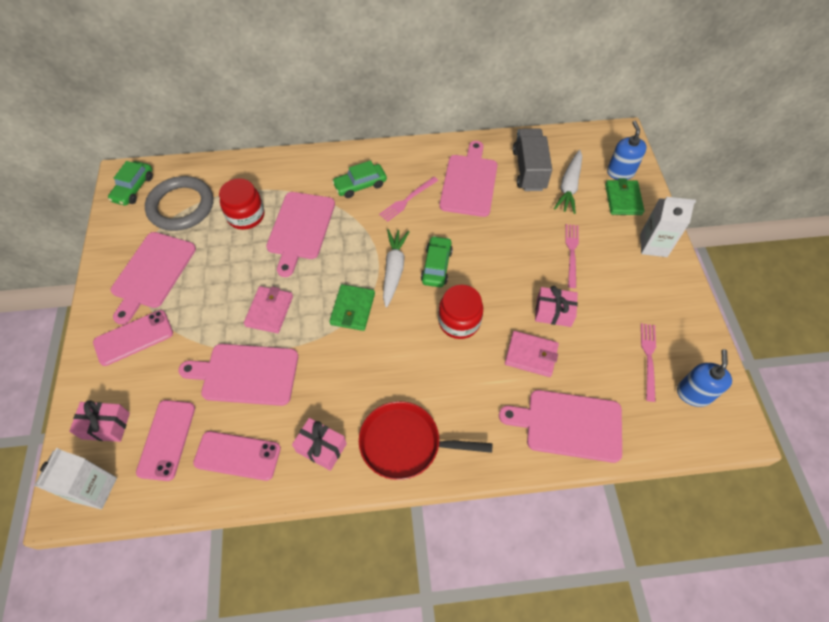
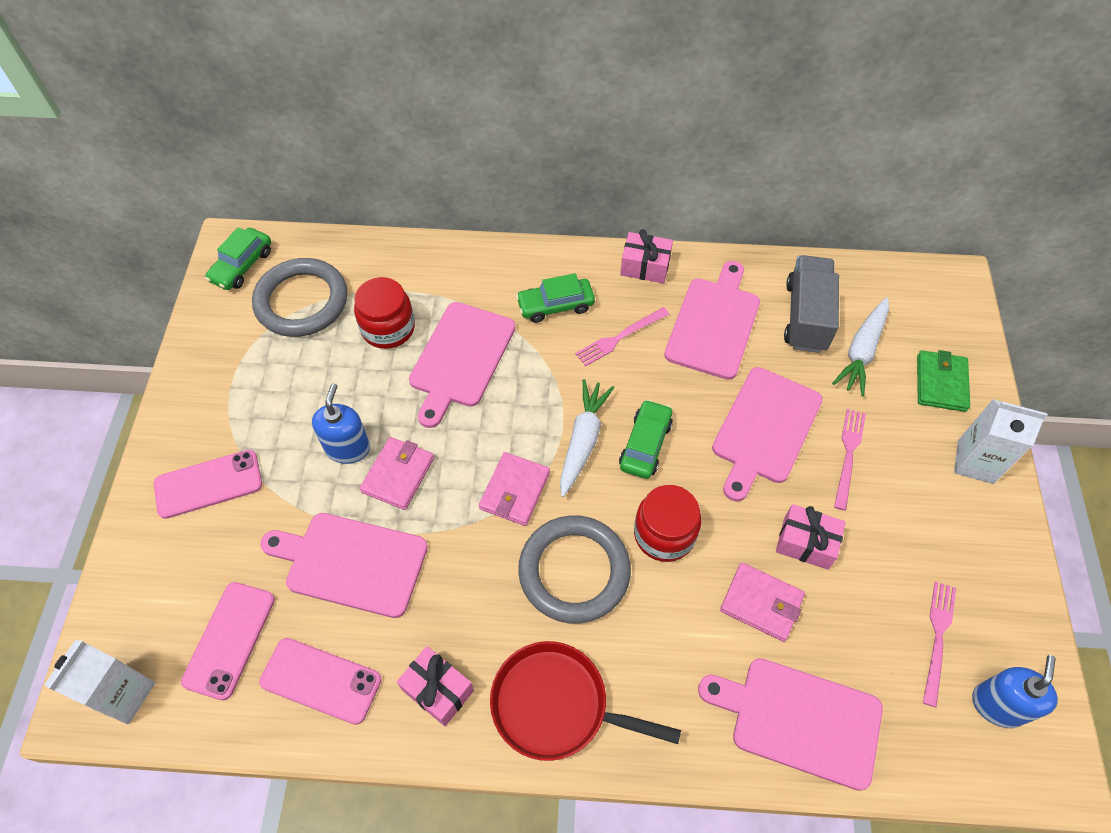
camera: 10 degrees right, 0 degrees up
pink gift [69,400,130,442] -> pink gift moved to [620,229,673,283]
pink cutting board [111,232,196,325] -> pink cutting board moved to [712,367,823,501]
green wallet [329,284,375,331] -> pink wallet [479,452,550,526]
blue soap dispenser [607,121,647,180] -> blue soap dispenser moved to [312,383,370,464]
none -> grey ring [518,515,631,624]

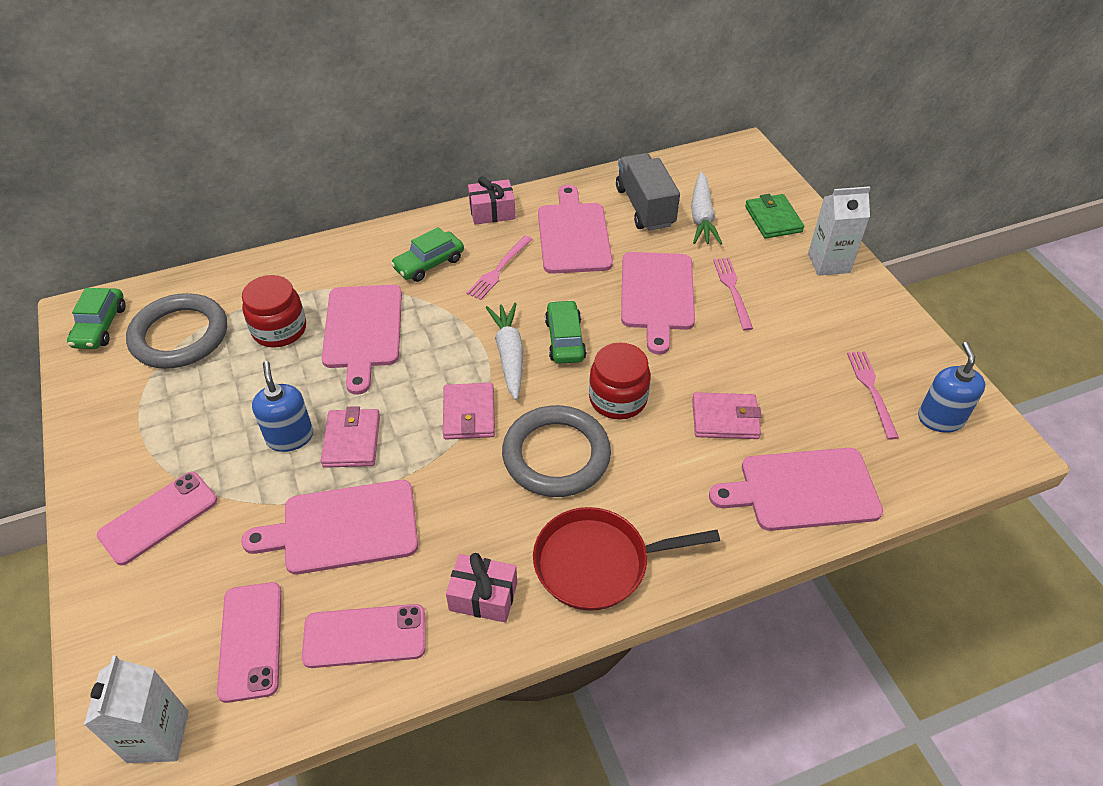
camera: 25 degrees left, 10 degrees down
pink gift [776,504,846,570] -> none

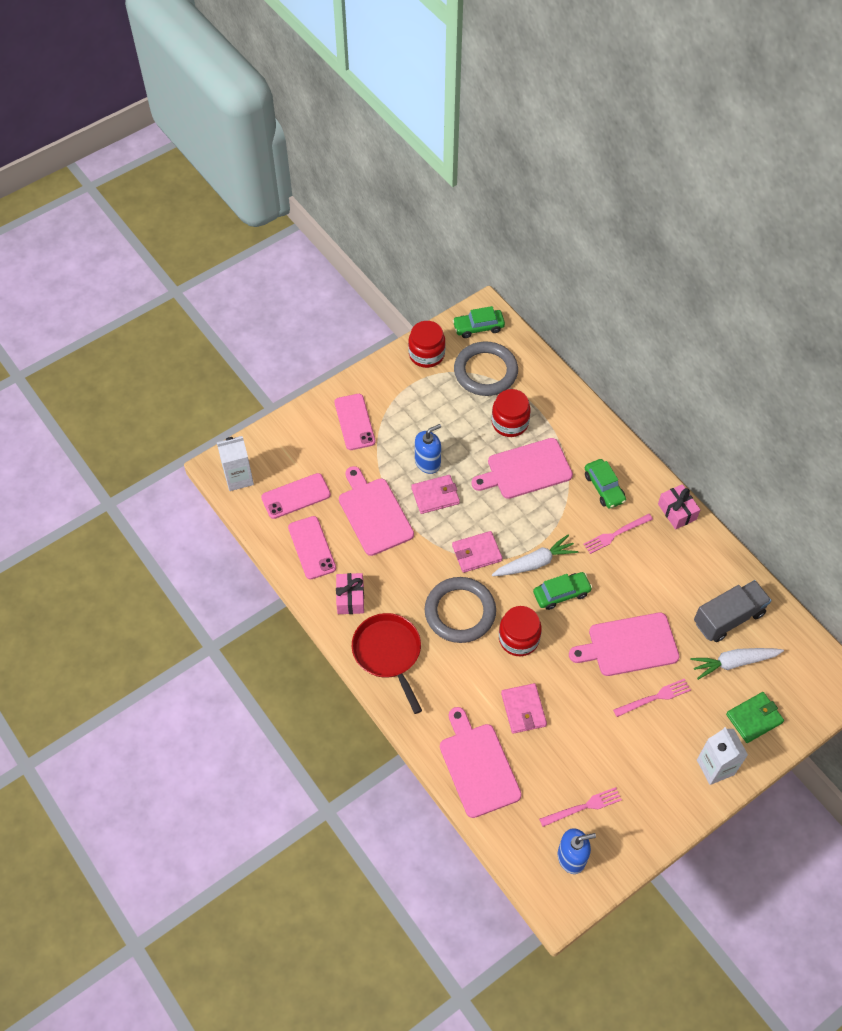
camera: 75 degrees right, 10 degrees up
pink phone [97,472,217,565] -> pink phone turned 45 degrees clockwise [335,394,376,450]
green car [391,227,464,282] -> green car turned 150 degrees counterclockwise [585,459,626,509]
pink fork [467,236,532,300] -> pink fork turned 45 degrees counterclockwise [584,514,653,554]
pink cutting board [538,185,613,274] -> none
none -> red jar [408,321,446,368]

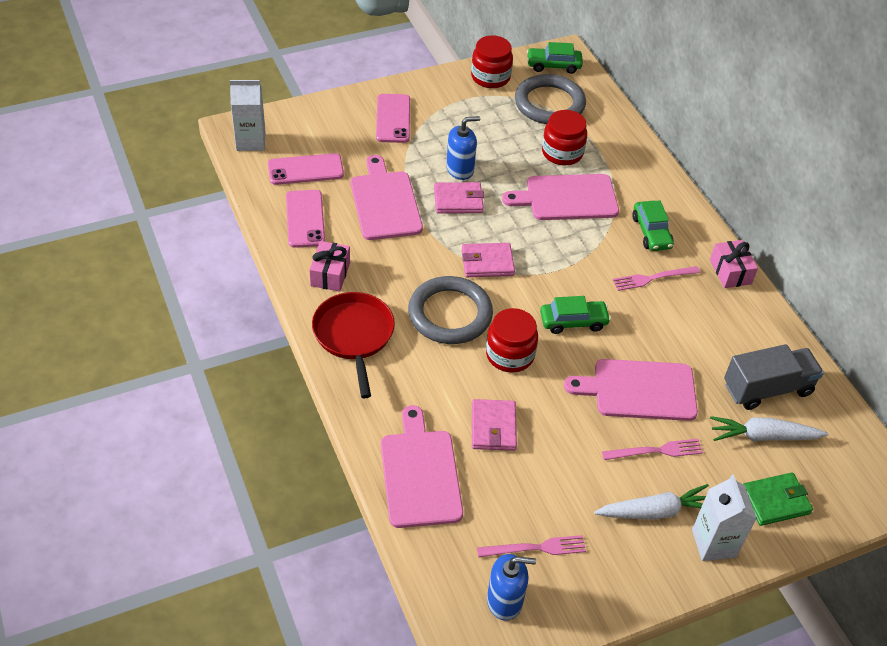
camera: 10 degrees right, 10 degrees down
white carrot [492,535,578,576] -> white carrot moved to [594,484,709,519]

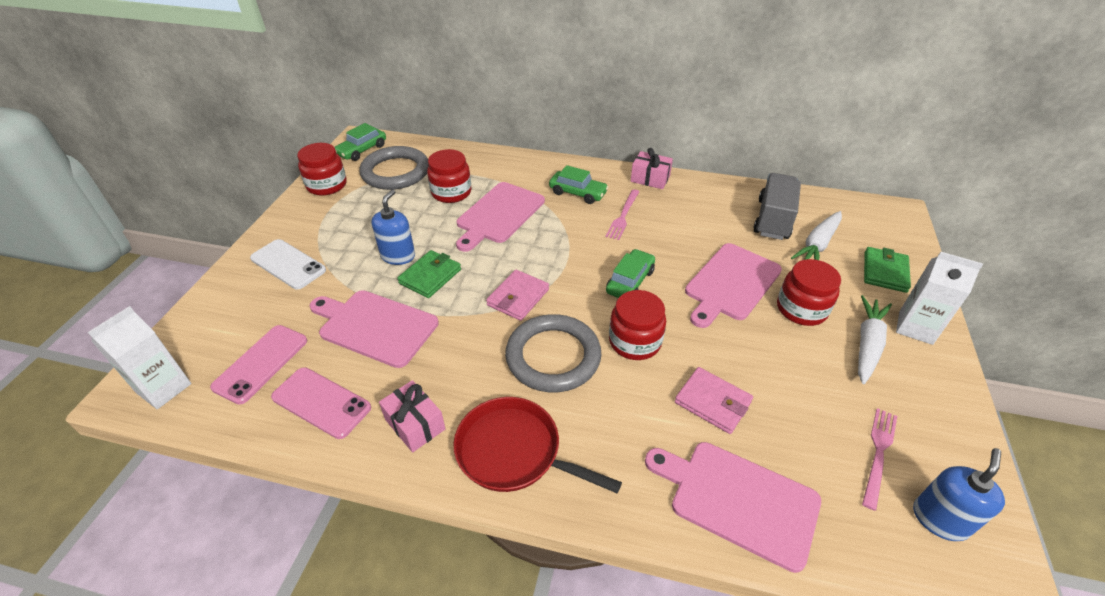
camera: 50 degrees left, 5 degrees down
pink phone [376,94,410,143] -> white phone [250,239,326,290]
pink wallet [434,182,484,214] -> green wallet [397,250,461,298]
pink fork [602,439,703,460] -> red jar [777,259,841,326]

